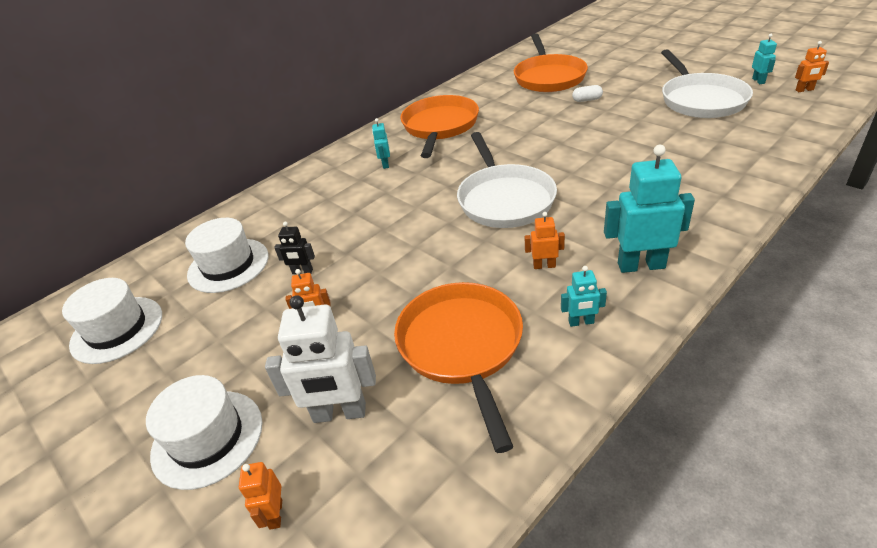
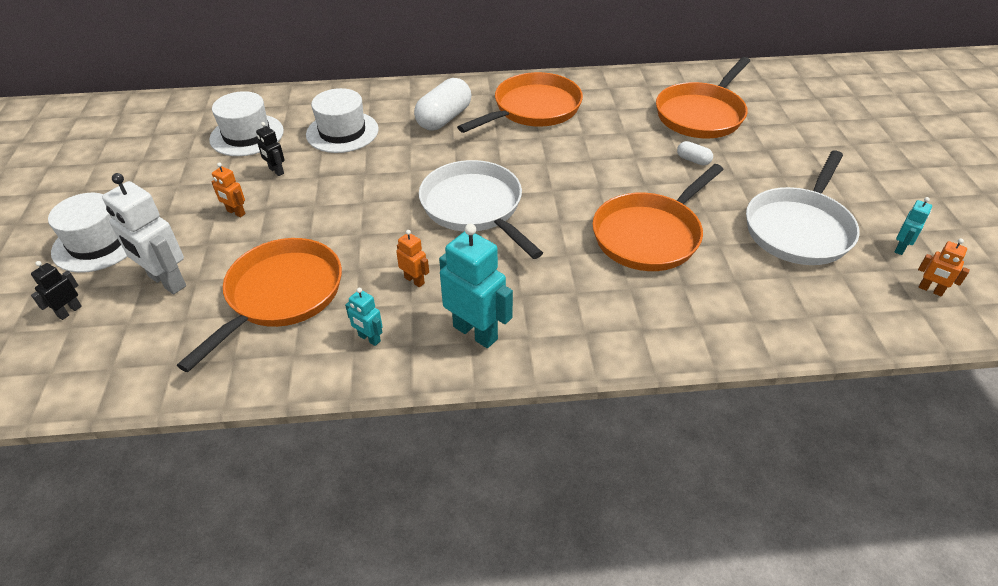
camera: 35 degrees right, 5 degrees up
white hat [62,278,162,364] -> white hat moved to [306,88,379,153]
orange robot [239,462,282,530] -> black robot [31,261,82,320]
turquoise robot [372,118,390,169] -> white capsule [414,78,471,130]
white pan [457,132,557,228] -> white pan turned 120 degrees clockwise [419,160,543,259]
none -> orange pan [592,164,724,271]

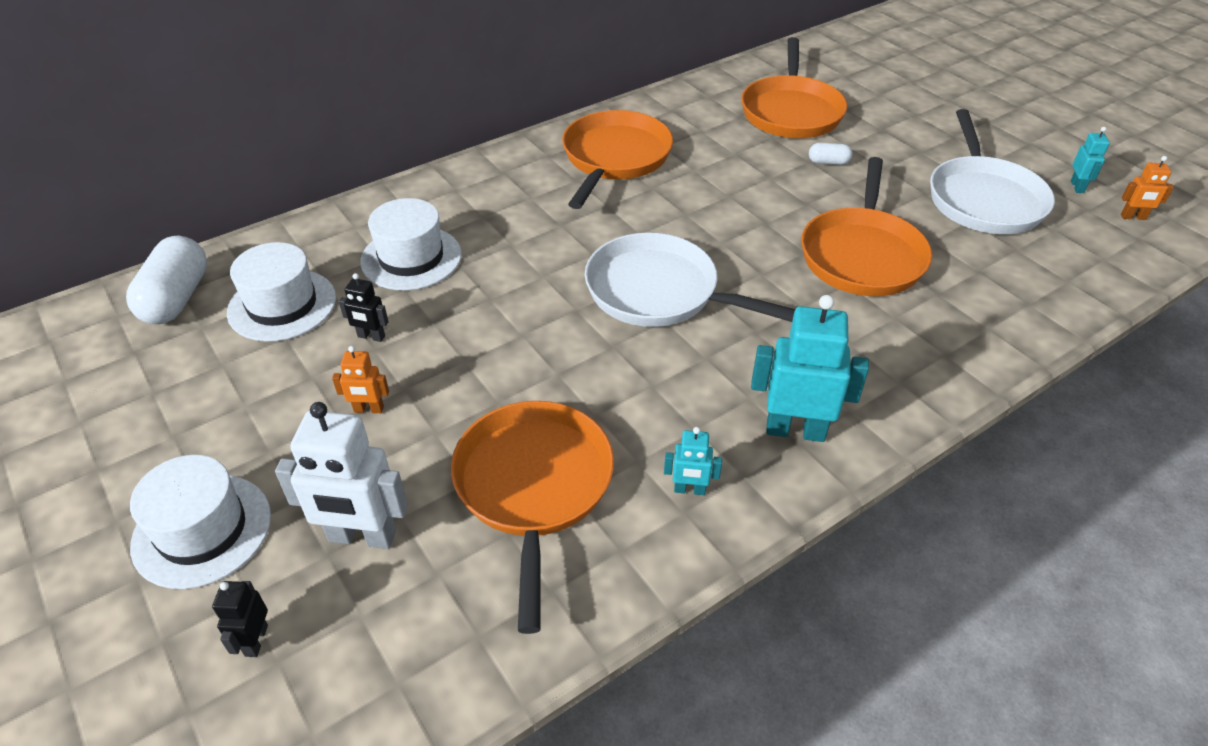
camera: 30 degrees left, 0 degrees up
orange robot [396,230,429,287] -> none
white capsule [414,78,471,130] -> white capsule moved to [126,235,207,324]

